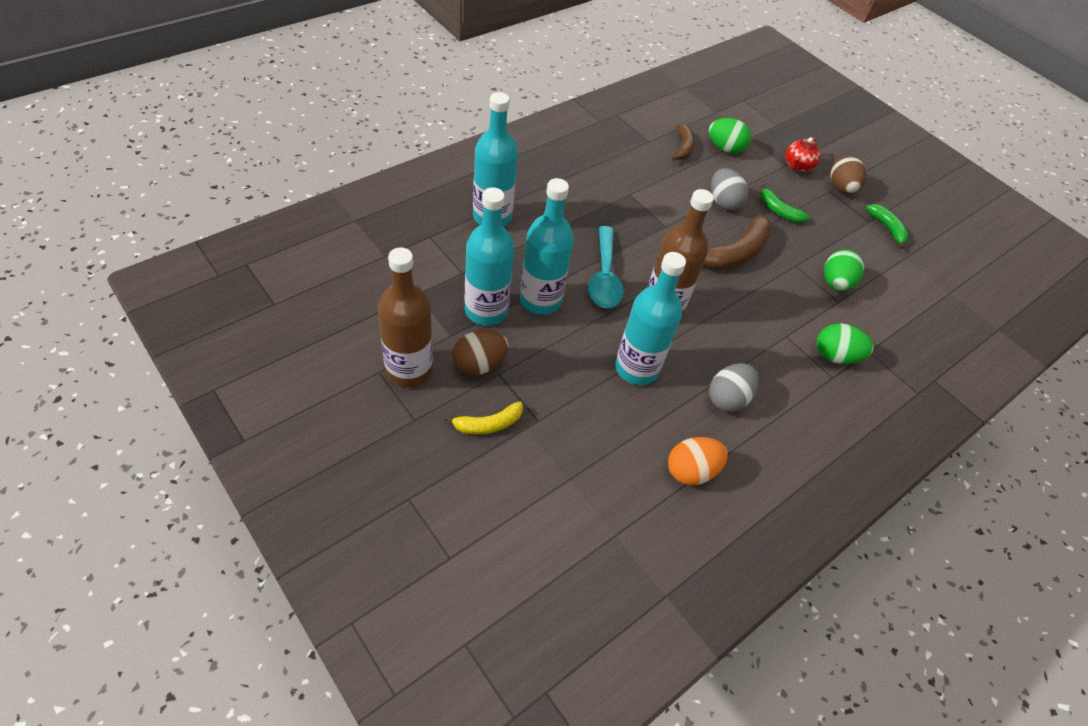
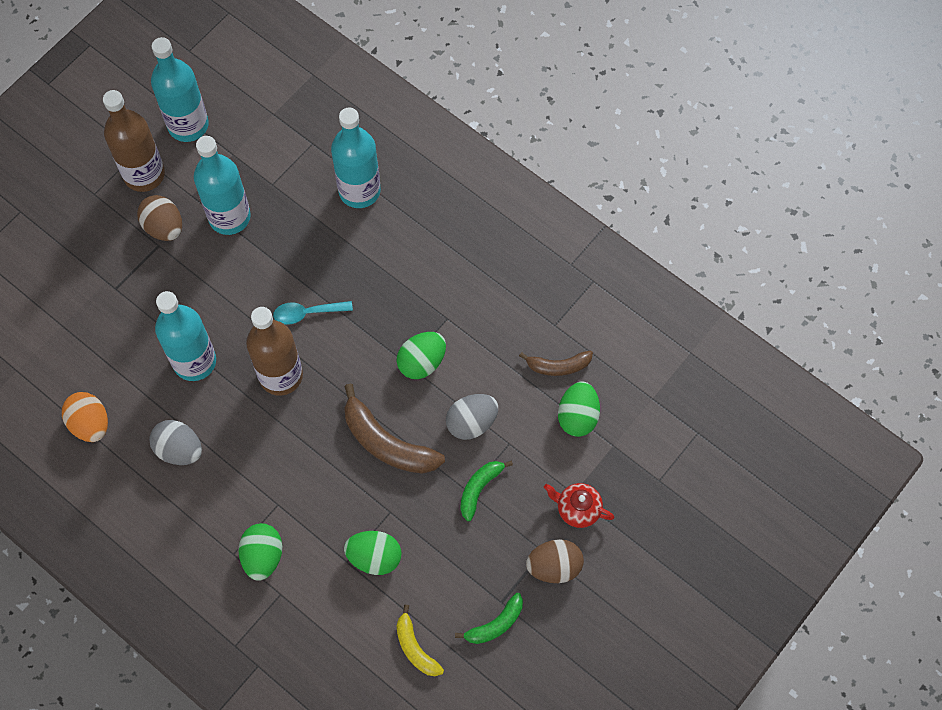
camera: 85 degrees right, 15 degrees up
yellow banana [444,402,523,435] -> yellow banana moved to [397,605,444,676]
turquoise bottle [520,178,574,315] -> turquoise bottle moved to [151,37,209,142]
turquoise spoon [588,226,624,308] -> turquoise spoon [273,301,353,325], size x0.64
none -> green egg [397,332,446,379]

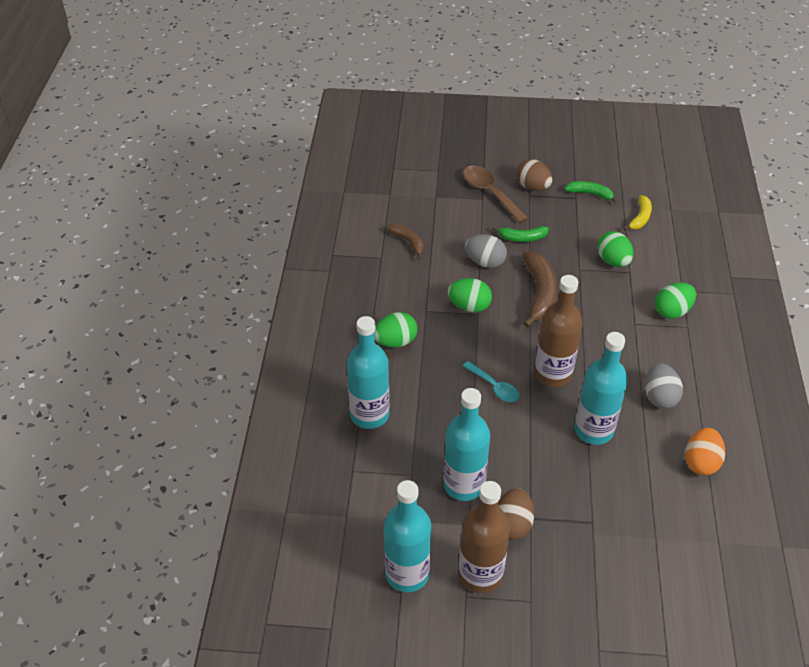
camera: 125 degrees left, 20 degrees down
red teapot [544,483,614,528] -> brown spoon [463,166,528,223]
green egg [558,381,600,437] -> green egg moved to [374,312,417,348]

